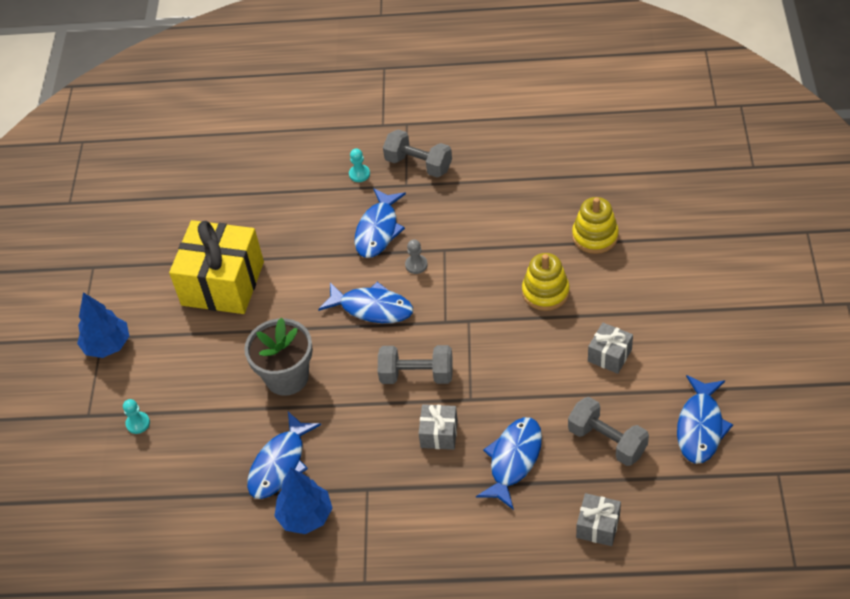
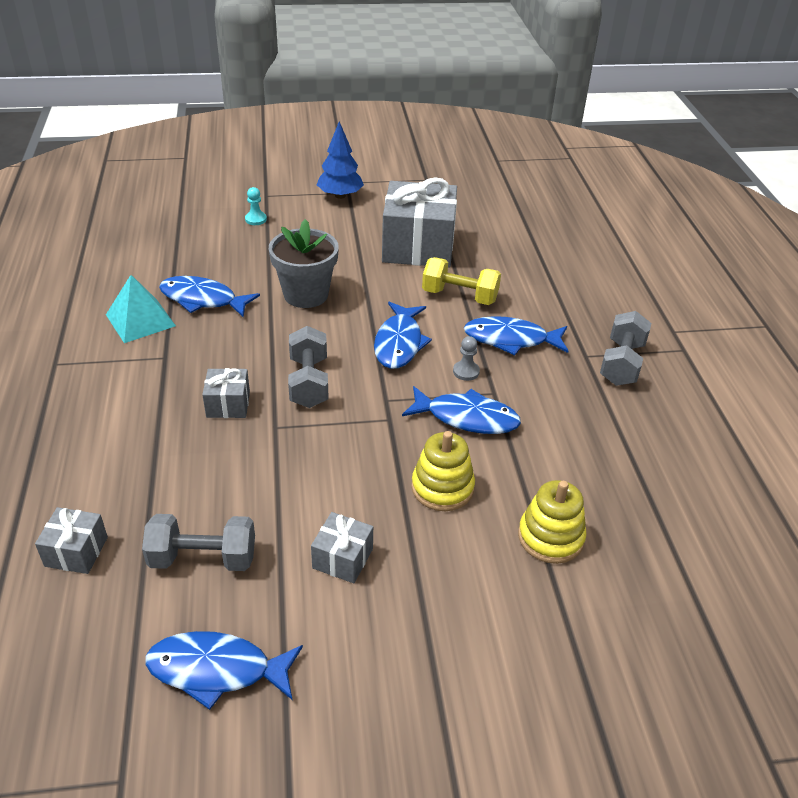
camera: 75 degrees right, 10 degrees down
yellow gift [169,220,264,314] -> grey gift [382,178,457,267]
blue tree [274,467,332,534] -> turquoise pyramid [106,275,176,343]
turquoise pawn [349,149,370,182] -> none
blue fish [476,417,542,510] -> blue fish moved to [402,386,521,434]
grey dumbbell [568,397,649,466] -> grey dumbbell turned 60 degrees clockwise [142,514,255,571]
none -> yellow dumbbell [422,257,501,305]

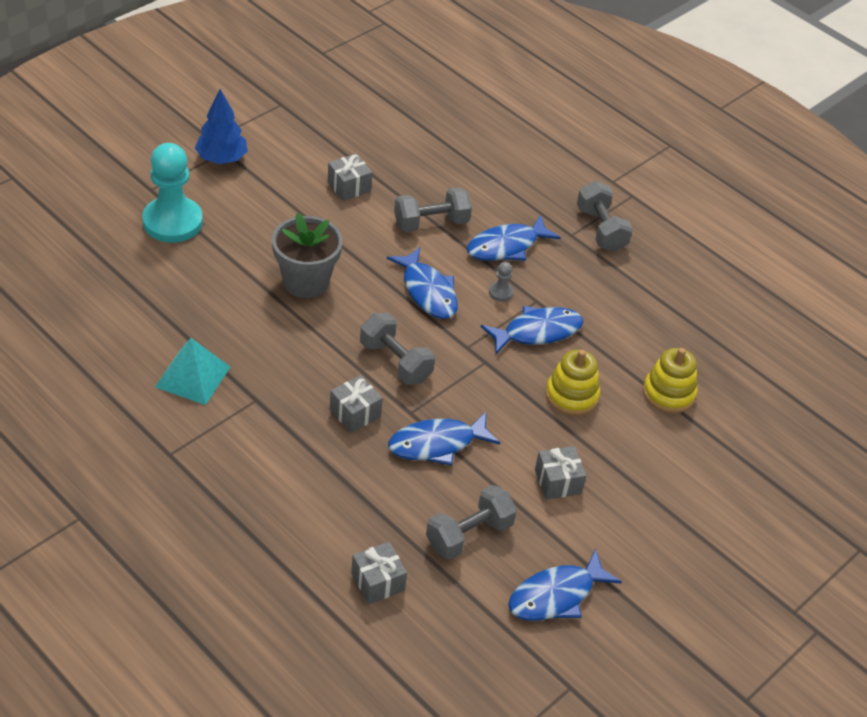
camera: 40 degrees left, 5 degrees up
blue fish [159,276,260,317] -> blue fish moved to [388,412,500,465]
turquoise pawn [245,187,267,225] -> turquoise pawn [142,143,203,243], size x2.46
grey gift [382,178,457,267] -> grey gift [328,153,372,201], size x0.46
yellow dumbbell [422,257,501,305] -> grey dumbbell [394,187,472,232]

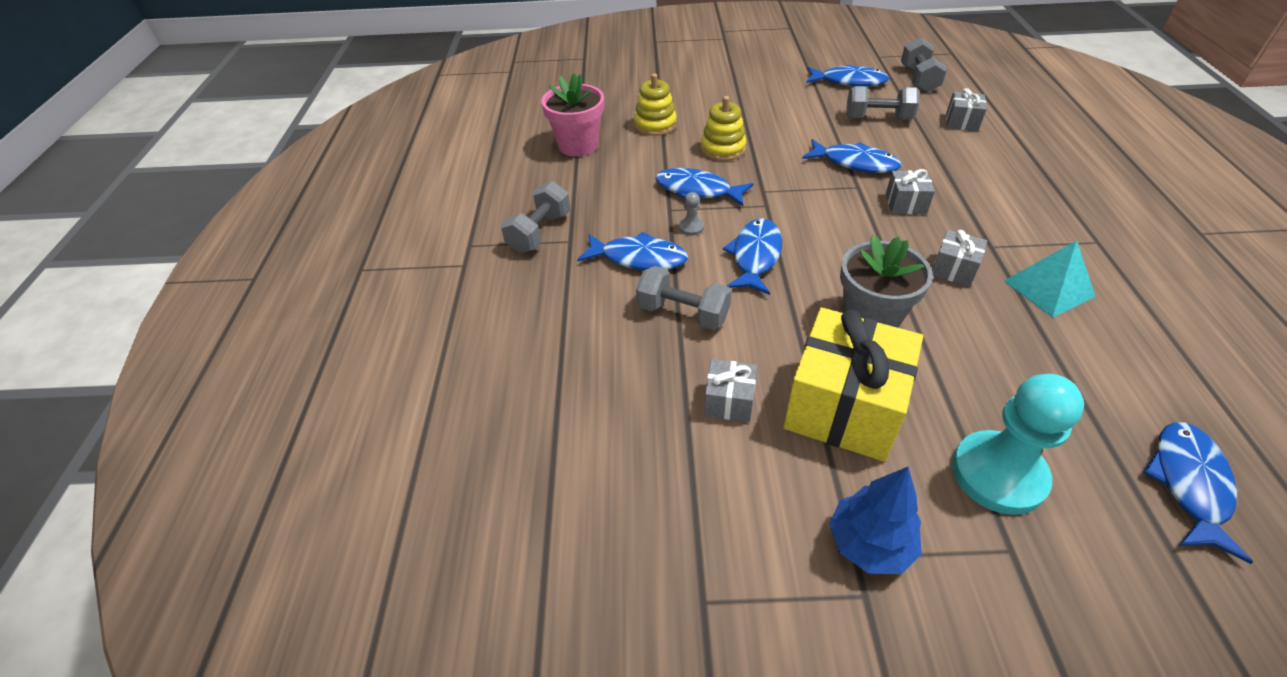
camera: 130 degrees left, 0 degrees up
grey dumbbell [360,313,435,385] -> grey dumbbell moved to [901,37,947,93]
grey gift [535,446,586,500] -> grey gift moved to [932,230,987,286]
none -> pink flower pot [541,73,604,157]
none -> yellow gift [783,308,923,462]
none -> blue fish [1143,422,1253,564]

